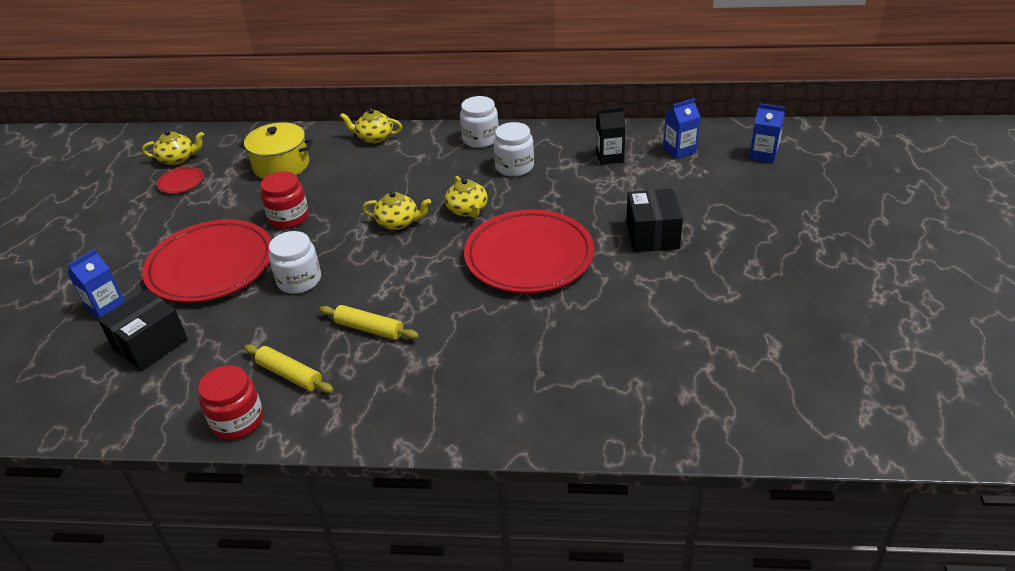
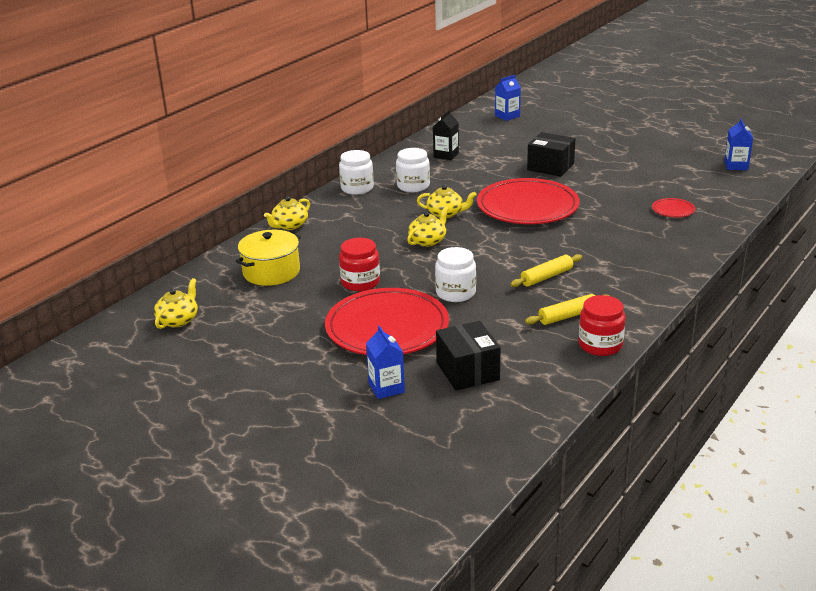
camera: 60 degrees left, 10 degrees down
red plate [157,167,204,194] -> red plate moved to [652,198,695,217]
blue carton [663,98,700,159] -> blue carton moved to [724,118,753,170]

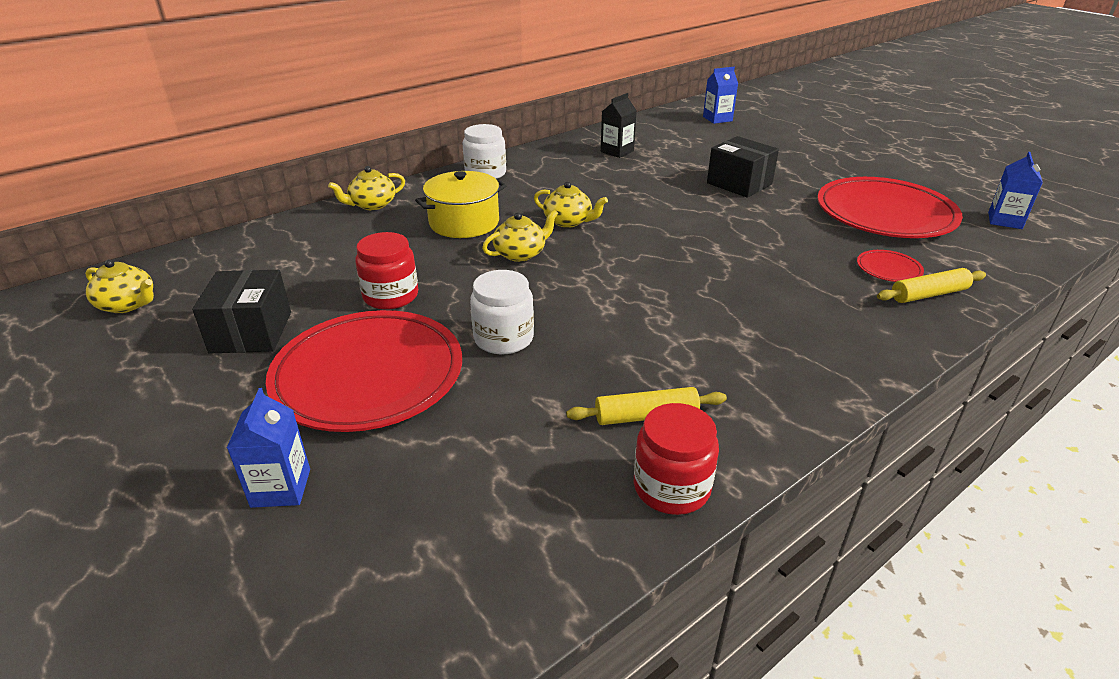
camera: 15 degrees right, 5 degrees up
yellow teapot [154,278,198,329] -> yellow teapot turned 75 degrees clockwise [85,259,154,313]
yellow pot [236,230,301,286] -> yellow pot moved to [415,171,506,238]
white jar [396,148,430,192] -> none
black box [436,321,500,391] -> black box moved to [192,270,291,354]
red plate [477,178,580,224] -> red plate moved to [817,177,963,238]
yellow rolling pin [510,254,582,287] -> yellow rolling pin moved to [877,268,986,303]

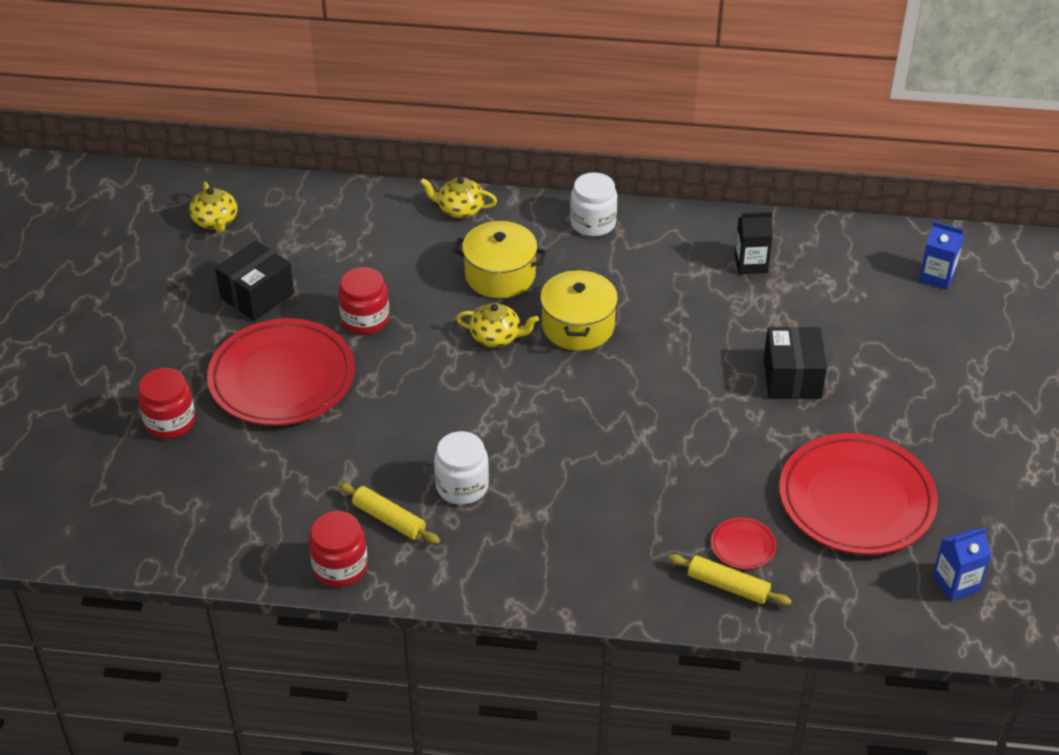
camera: 45 degrees right, 10 degrees up
blue carton [227,388,310,508] -> red jar [138,368,195,439]
white jar [470,270,534,355] -> white jar moved to [434,431,489,505]
yellow teapot [534,182,608,228] -> yellow pot [540,269,618,351]

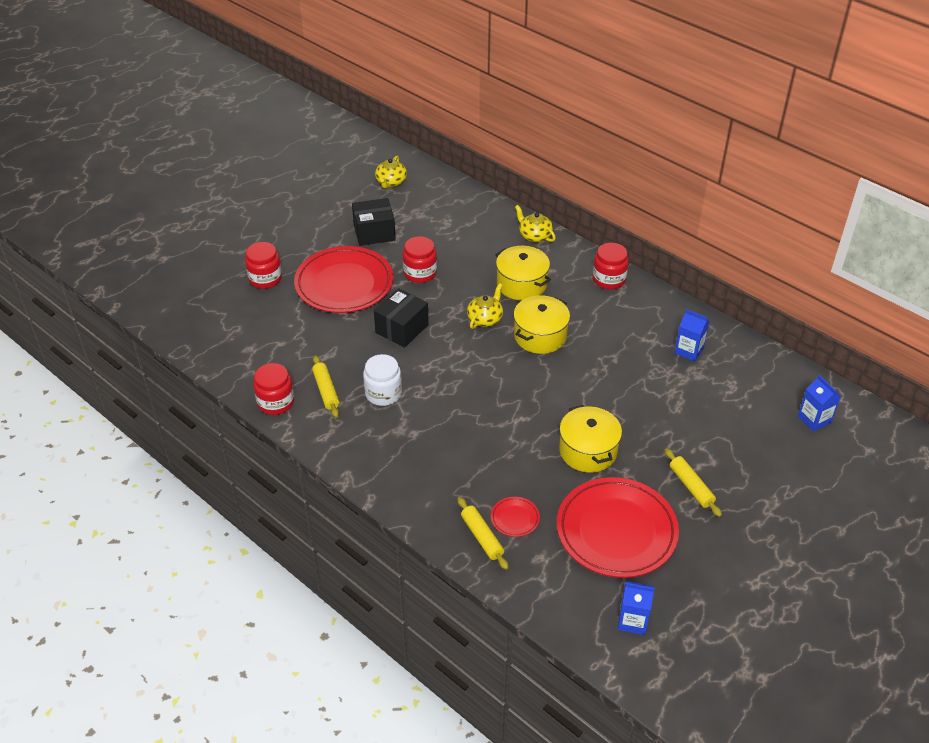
camera: 35 degrees right, 0 degrees up
yellow teapot [456,303,539,347] -> yellow teapot turned 105 degrees counterclockwise [467,283,503,329]
white jar [570,172,617,237] -> red jar [593,243,629,290]
black carton [735,212,773,274] -> blue carton [674,309,709,361]
black box [764,327,827,399] -> black box moved to [374,288,429,348]
none -> yellow pot [559,405,622,473]
none -> yellow rolling pin [664,448,722,517]

